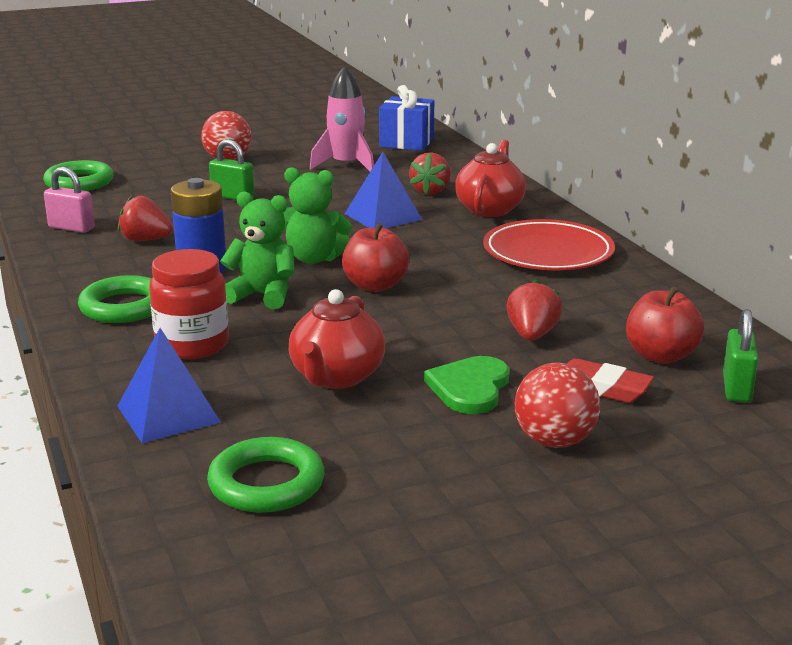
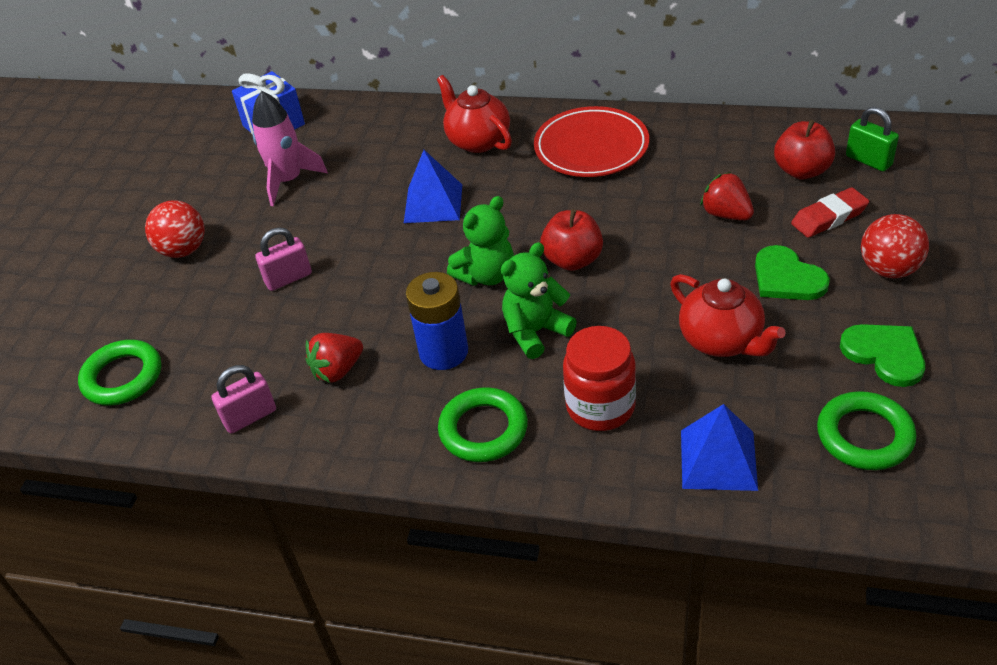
camera: 50 degrees left, 20 degrees up
green padlock [209,139,254,200] -> pink padlock [255,227,312,291]
red strawberry [409,152,451,195] -> none
none -> green heart [840,324,925,387]

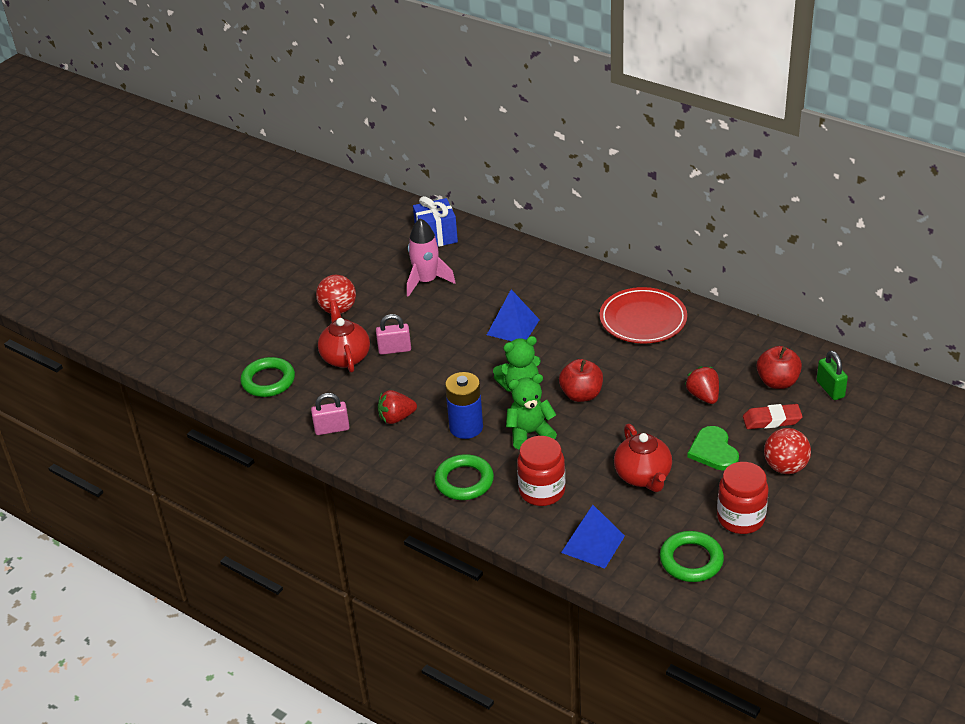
camera: 20 degrees right, 5 degrees down
red teapot [437,75,512,153] -> red teapot moved to [318,301,370,373]
green heart [840,324,925,387] -> red jar [717,462,769,534]

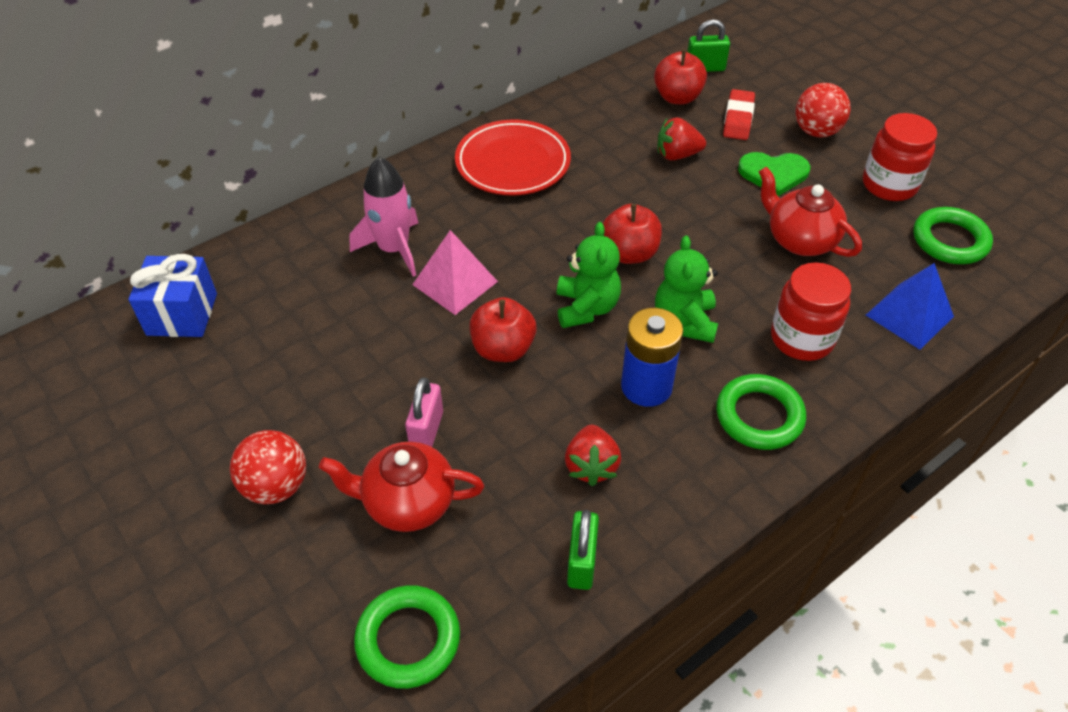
camera: 75 degrees left, 10 degrees up
pink padlock [311,393,350,435] -> green padlock [567,510,599,590]
pink rocket [407,218,456,297] -> pink rocket moved to [349,157,418,277]
blue pyramid [487,289,540,341] -> pink pyramid [412,230,498,315]
red teapot [614,424,672,492] -> red teapot turned 135 degrees counterclockwise [759,167,862,257]
none -> red apple [469,297,537,362]

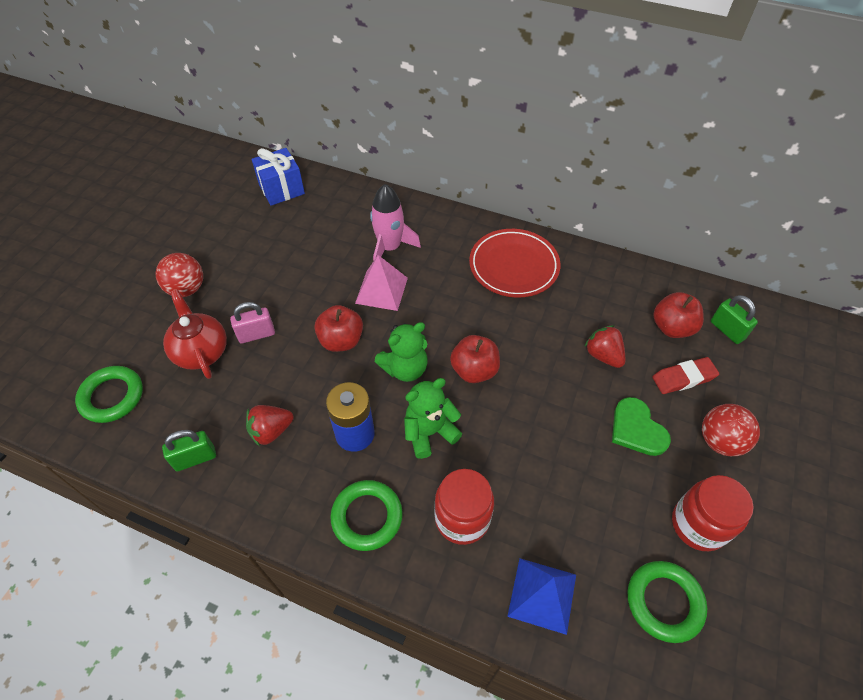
camera: 60 degrees right, 5 degrees up
red teapot [759,167,862,257] -> none

